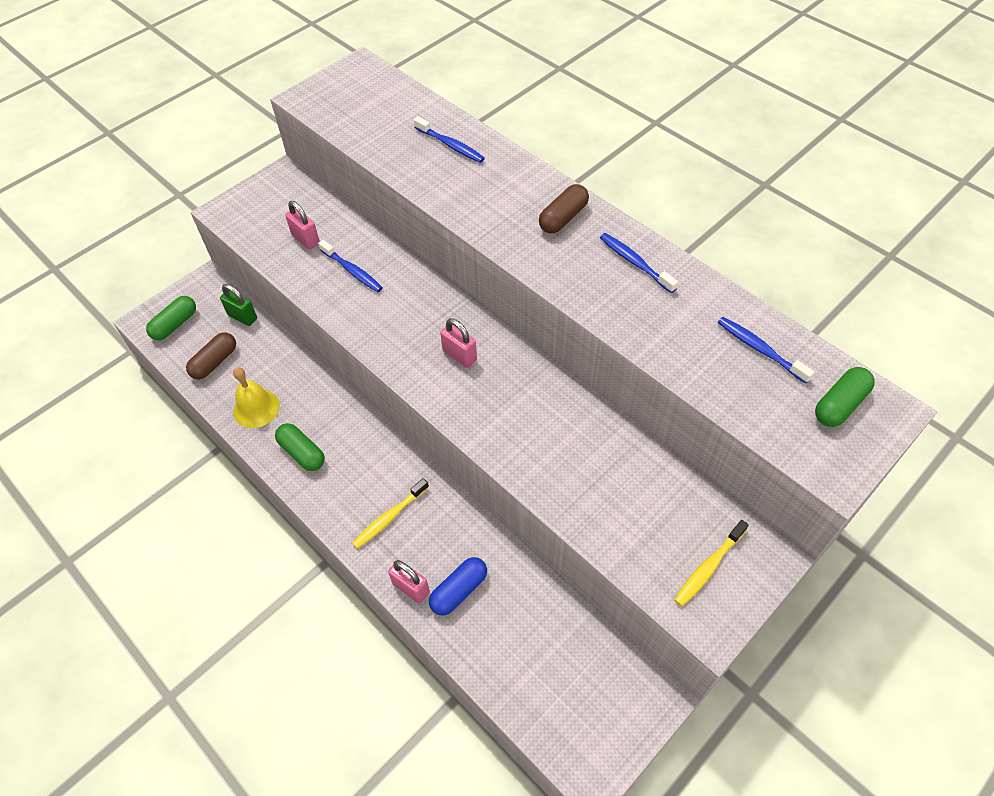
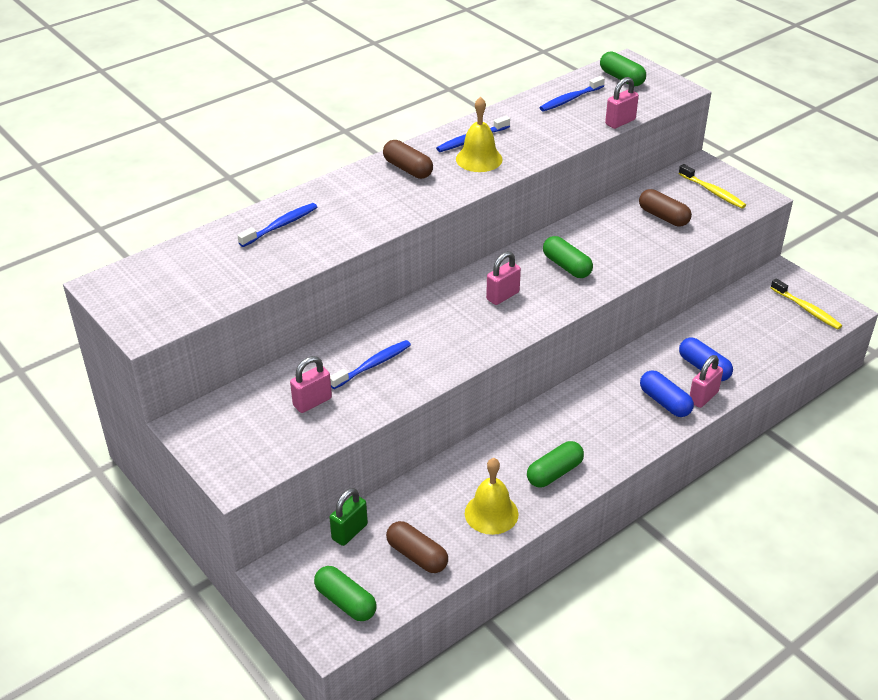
camera: 85 degrees left, 15 degrees down
yellow toothbrush [352,478,429,549] -> yellow toothbrush moved to [771,278,842,330]
none -> yellow bell [456,97,503,172]
none -> green capsule [543,236,593,278]
none -> pink padlock [605,77,639,129]
none -> brown capsule [639,189,692,227]
none -> blue capsule [640,370,694,417]

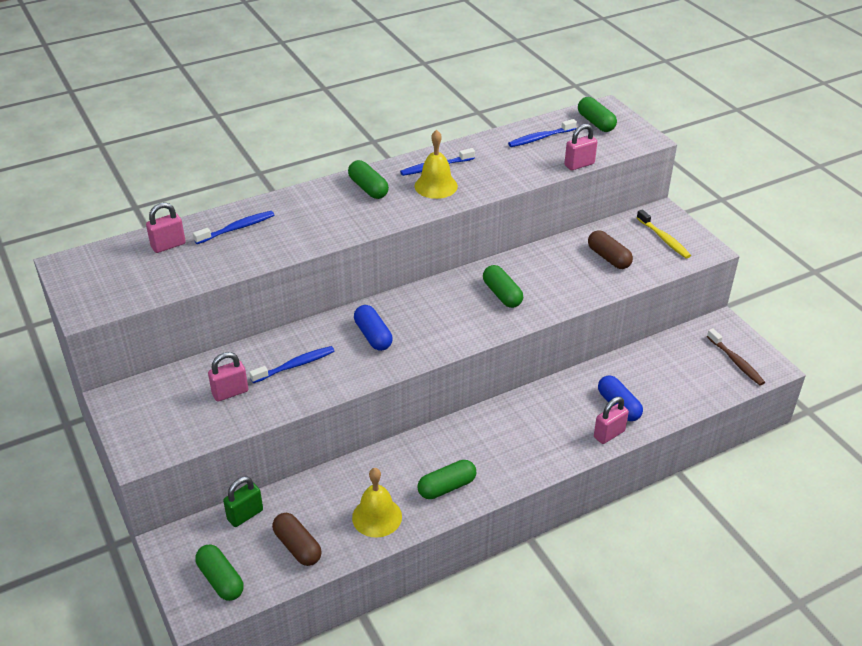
camera: 10 degrees right, 0 degrees up
brown capsule [383,140,433,179] -> green capsule [348,160,389,199]
pink padlock [486,251,521,305] -> pink padlock moved to [146,202,186,253]
blue capsule [640,370,694,417] -> blue capsule moved to [354,305,393,351]
yellow toothbrush [771,278,842,330] -> brown toothbrush [707,328,765,386]

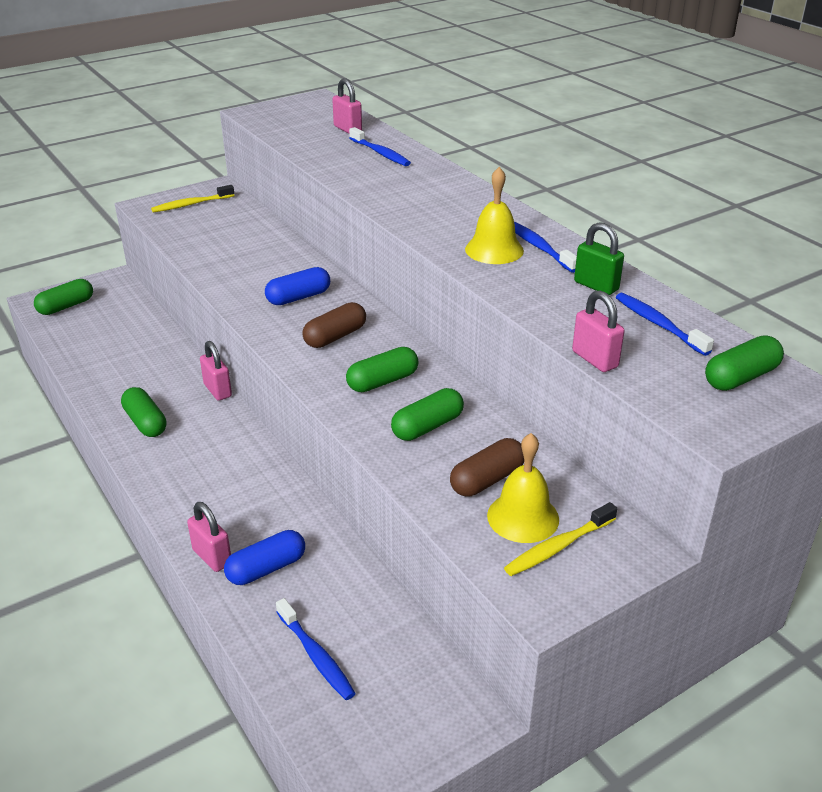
camera: 85 degrees right, 5 degrees down
pink padlock [208,352,248,402] -> pink padlock moved to [200,341,232,401]
green padlock [223,477,263,527] -> green padlock moved to [574,222,624,295]
blue toothbrush [249,346,334,383] -> blue toothbrush moved to [276,598,356,700]
brown capsule [272,513,322,566] -> brown capsule moved to [302,302,366,348]
green capsule [348,160,389,199] -> green capsule moved to [391,388,464,441]
yellow bell [352,468,402,538] -> yellow bell moved to [487,433,559,543]
brown toothbrush [707,328,765,386] -> none
none -> yellow toothbrush [151,185,234,213]

